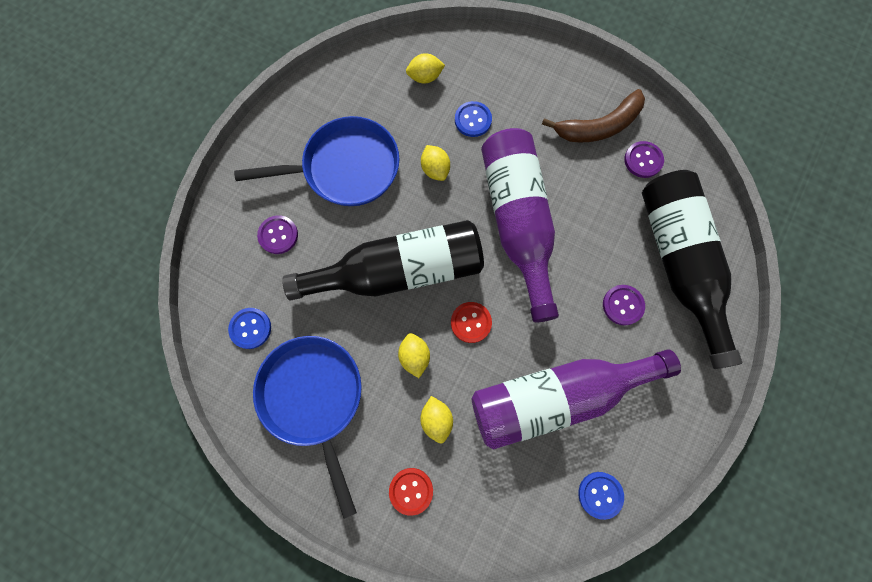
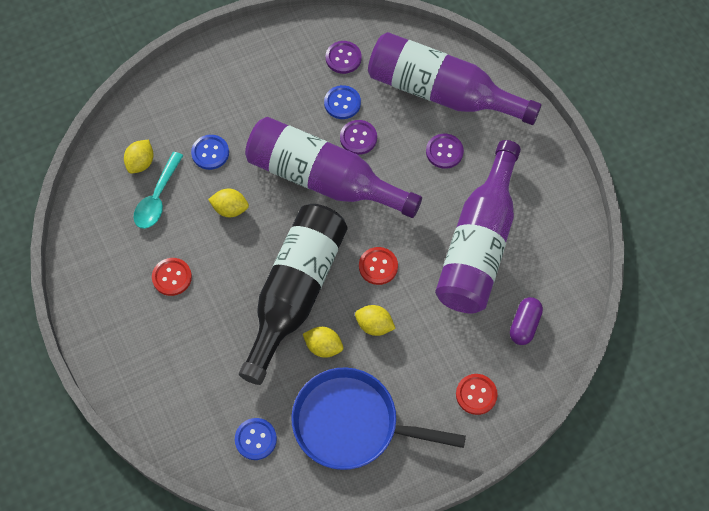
camera: 55 degrees left, 10 degrees down
blue pan [234,116,400,206] -> red button [152,258,192,296]
purple button [257,215,298,254] -> purple button moved to [340,120,377,155]
yellow lemon [421,396,453,443] -> yellow lemon moved to [303,327,343,358]
brown banana [542,89,645,143] -> none
blue button [578,472,624,520] -> blue button moved to [324,85,361,119]
black bottle [642,170,742,369] -> purple bottle [368,32,542,125]
none -> turquoise spoon [134,152,183,229]
none -> purple capsule [510,297,543,345]

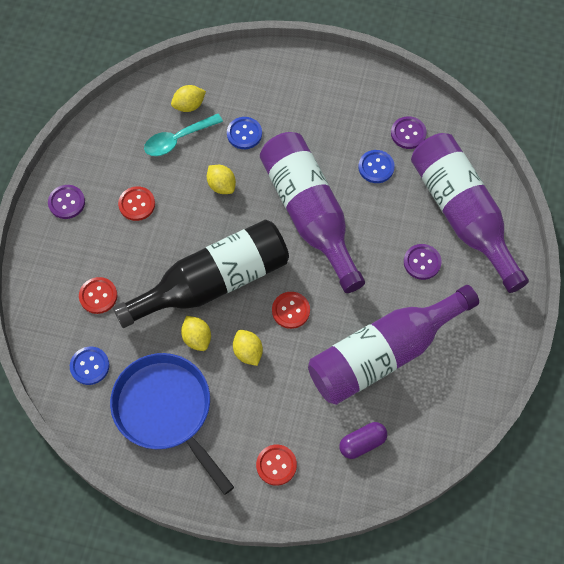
camera: 40 degrees right, 0 degrees up
purple button [340,120,377,155] -> purple button moved to [48,185,85,219]
none -> red button [79,277,117,314]

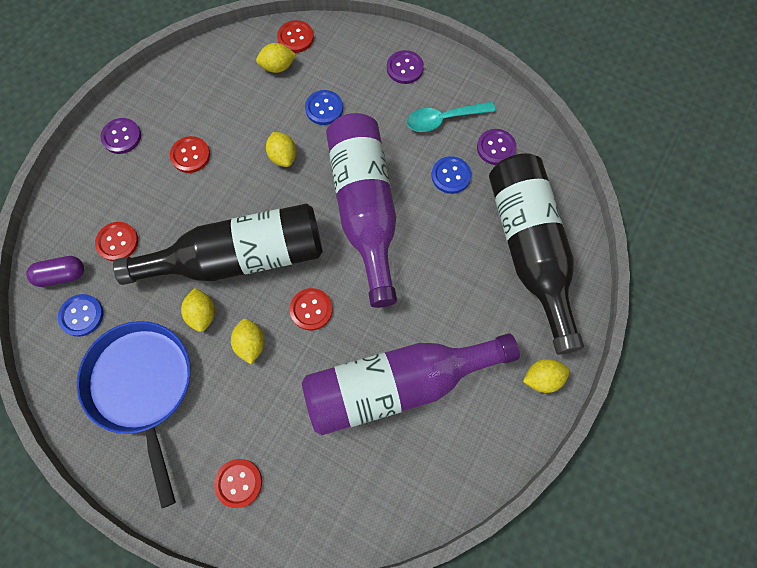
camera: 15 degrees right, 5 degrees up
turquoise spoon [144,113,223,156] -> turquoise spoon moved to [407,102,495,132]
purple capsule [339,422,387,459] -> purple capsule moved to [26,256,84,287]
purple button [404,244,442,280] -> purple button moved to [387,50,424,84]
purple bottle [411,133,529,293] -> black bottle [489,153,584,355]
none -> red button [277,20,314,53]
none -> yellow lemon [523,359,570,393]

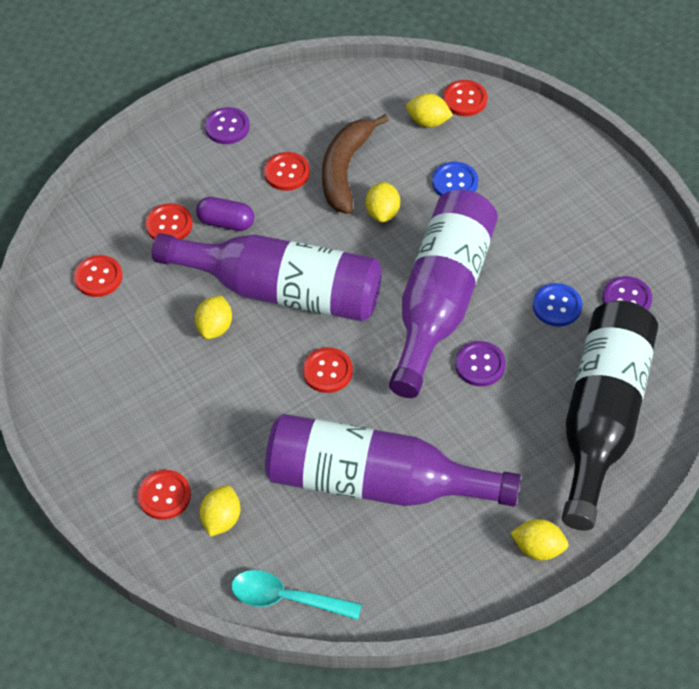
camera: 30 degrees right, 15 degrees down
purple capsule [26,256,84,287] -> purple capsule moved to [196,197,254,231]
blue button [58,294,103,337] -> red button [74,255,122,297]
blue pan [77,321,191,508] -> none
black bottle [113,203,323,285] -> purple bottle [152,233,382,322]
yellow lemon [231,319,264,364] -> yellow lemon moved to [200,486,240,537]
purple button [387,50,424,84] -> purple button moved to [455,341,506,386]
turquoise spoon [407,102,495,132] -> turquoise spoon moved to [231,570,362,620]
none -> brown banana [322,114,388,214]

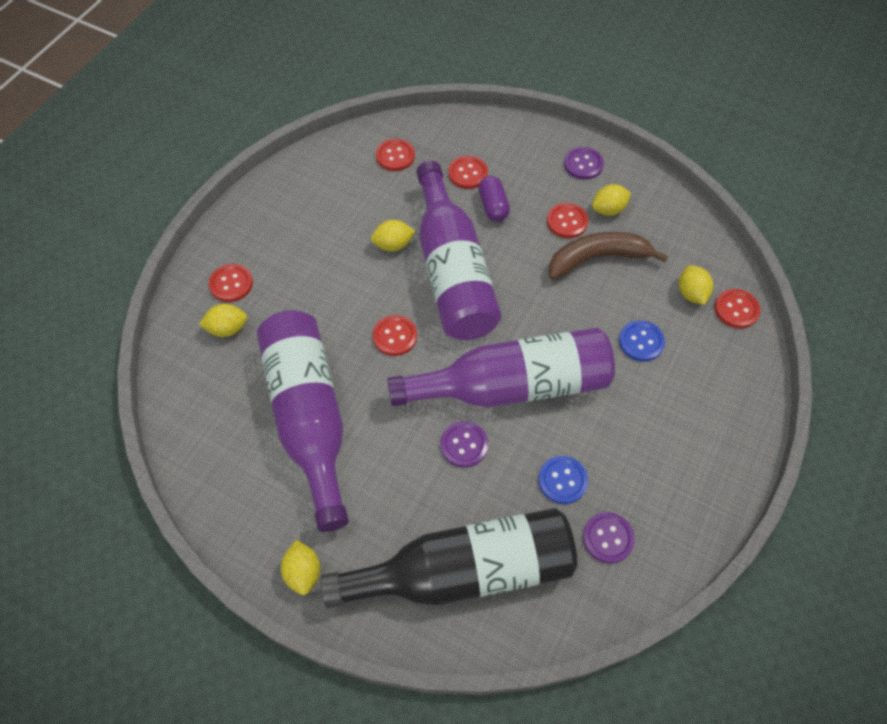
camera: 60 degrees right, 5 degrees up
turquoise spoon [231,570,362,620] -> none
yellow lemon [366,182,400,222] -> yellow lemon moved to [592,184,631,216]

